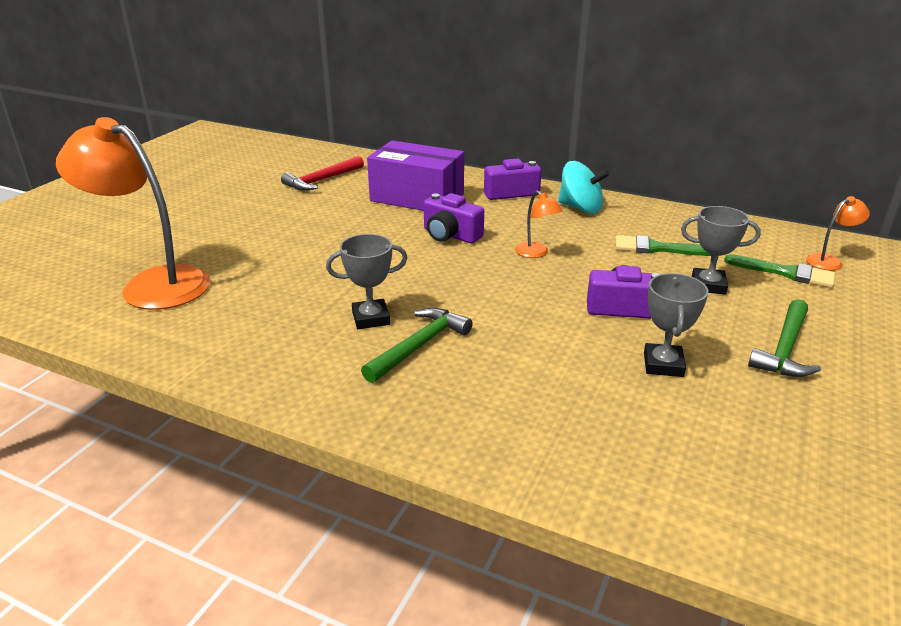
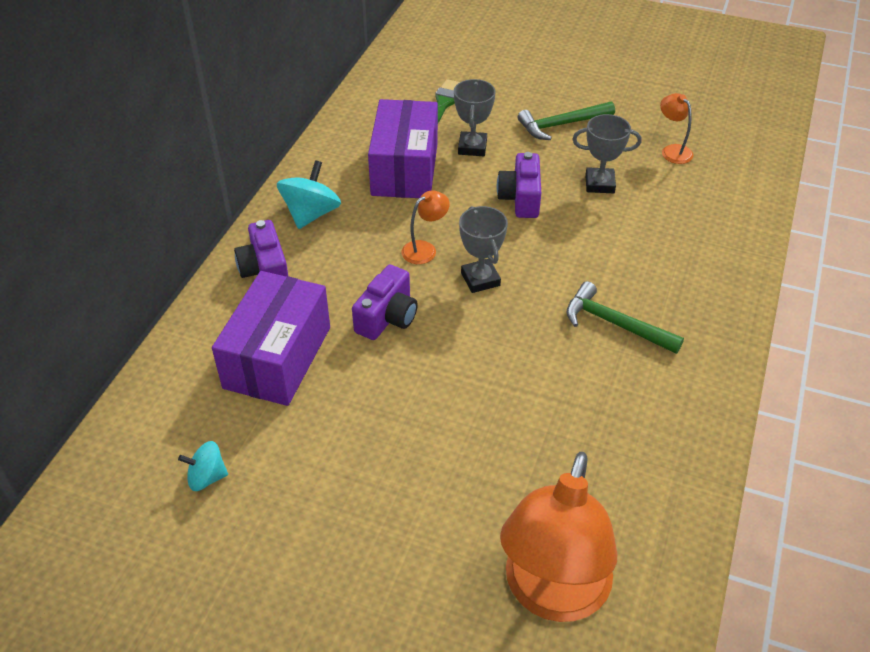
camera: 95 degrees left, 15 degrees up
red hammer [281,156,364,191] -> turquoise spinning top [178,441,228,491]
grey trophy [326,234,408,329] -> grey trophy moved to [459,206,508,293]
green brush [616,235,712,256] -> purple box [368,99,438,198]
green hammer [748,299,821,377] -> green hammer turned 135 degrees clockwise [518,101,615,140]
orange lamp [806,196,870,270] -> orange lamp moved to [660,93,693,164]

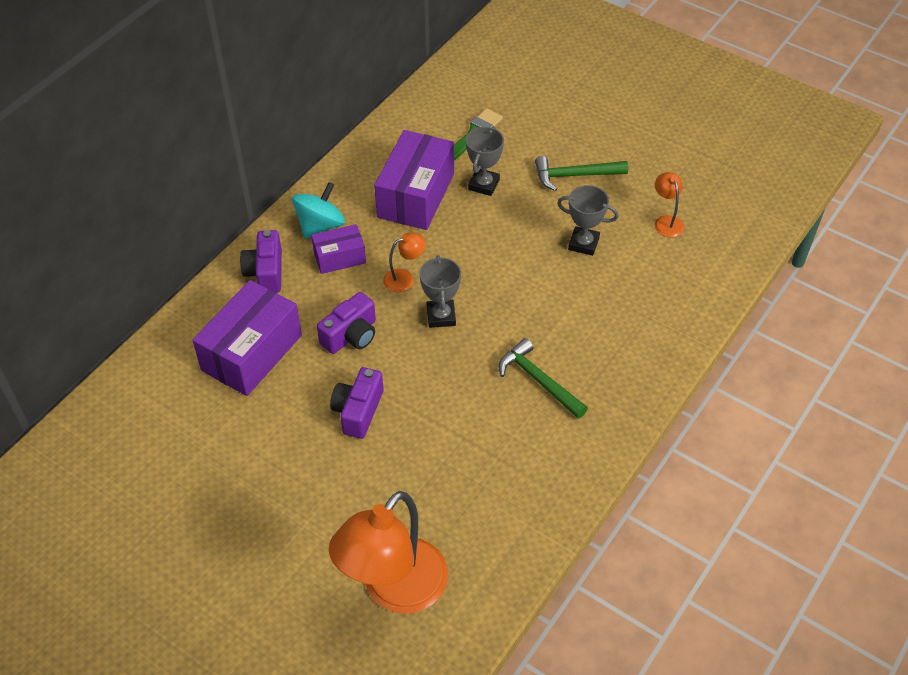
camera: 15 degrees right, 5 degrees up
turquoise spinning top [178,441,228,491] -> none
purple camera [497,152,541,218] -> purple camera moved to [330,367,384,439]
none -> purple box [311,224,366,274]

